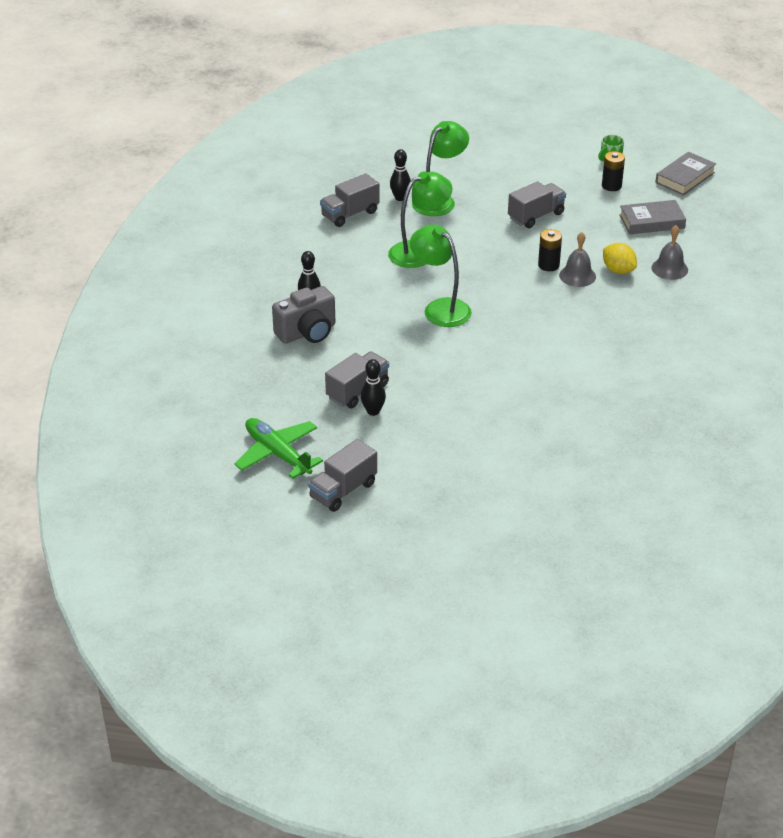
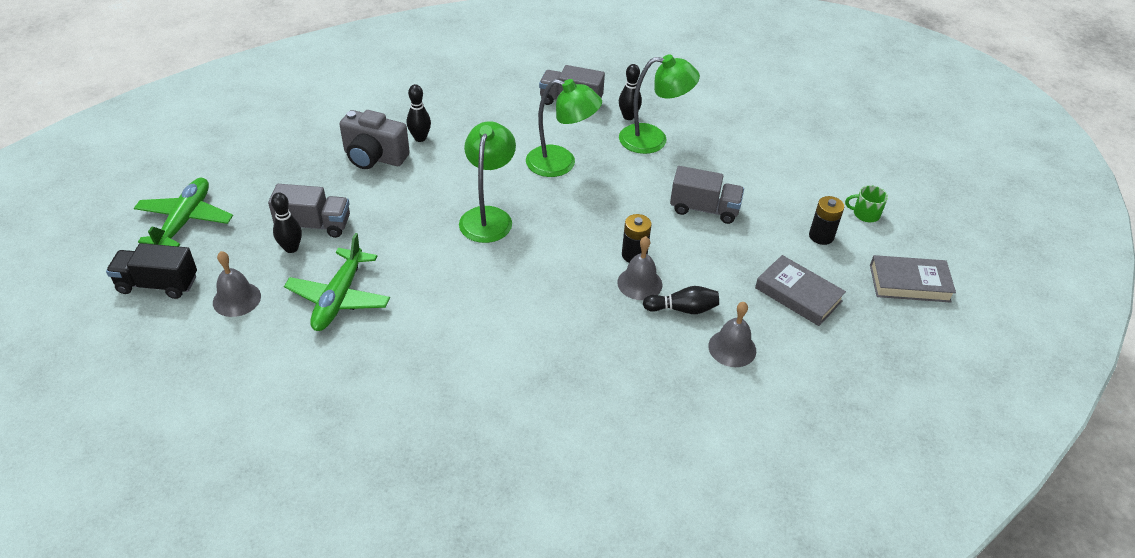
camera: 50 degrees right, 5 degrees up
grey truck [308,439,377,512] -> black truck [106,243,197,299]
yellow lemon [603,243,637,274] -> black bowling pin [643,286,719,314]
none -> grey bell [213,251,261,317]
none -> green plane [284,233,390,331]

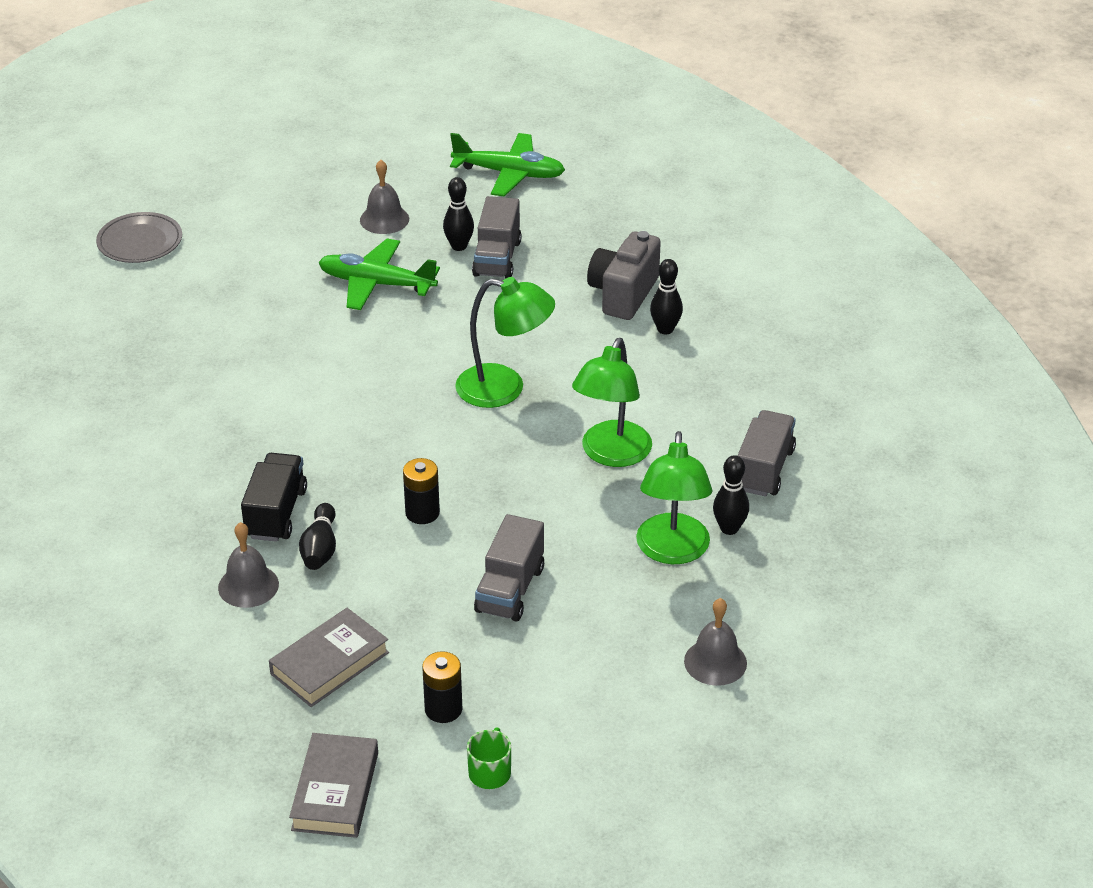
camera: 95 degrees right, 5 degrees down
black truck [106,243,197,299] -> black truck moved to [241,453,307,542]
grey bell [617,236,662,300] -> grey bell moved to [684,598,747,686]
none -> grey plate [96,212,182,263]

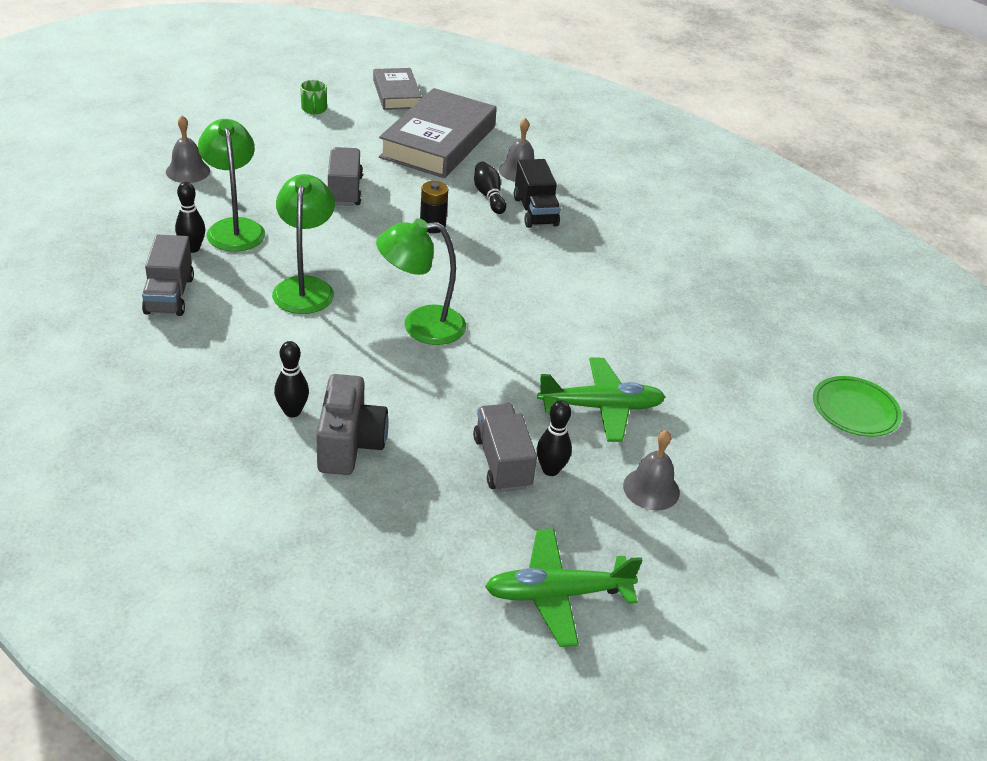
camera: 155 degrees right, 0 degrees up
grey plate [96,212,182,263] -> green plate [813,376,902,437]
grey book [269,608,389,707] -> grey book [379,88,497,178], size x1.79
black battery [422,651,462,723] -> none

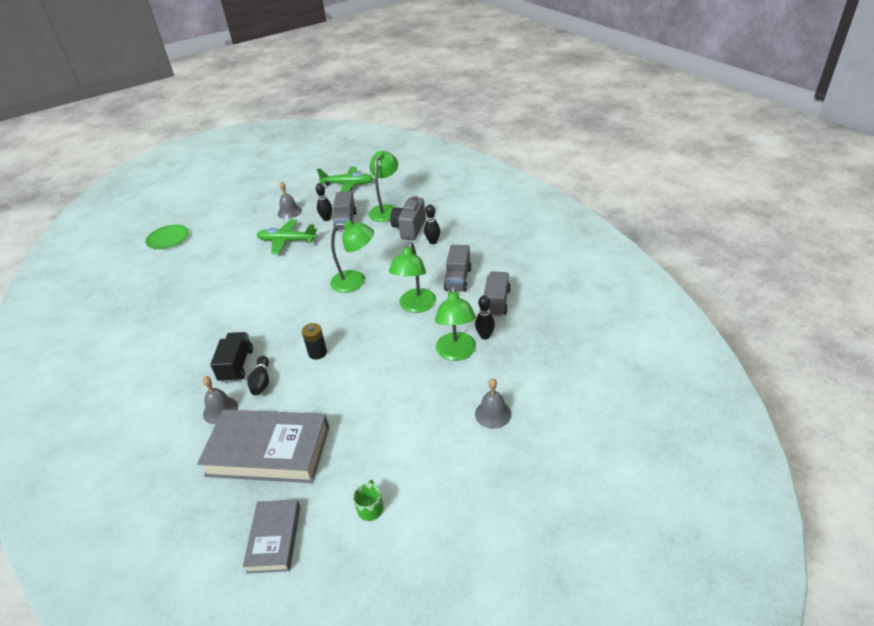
camera: 160 degrees left, 0 degrees up
grey truck [328,147,363,206] -> grey truck moved to [444,245,471,292]
grey book [379,88,497,178] -> grey book turned 60 degrees clockwise [197,410,329,483]
none -> green lamp [369,151,398,222]

